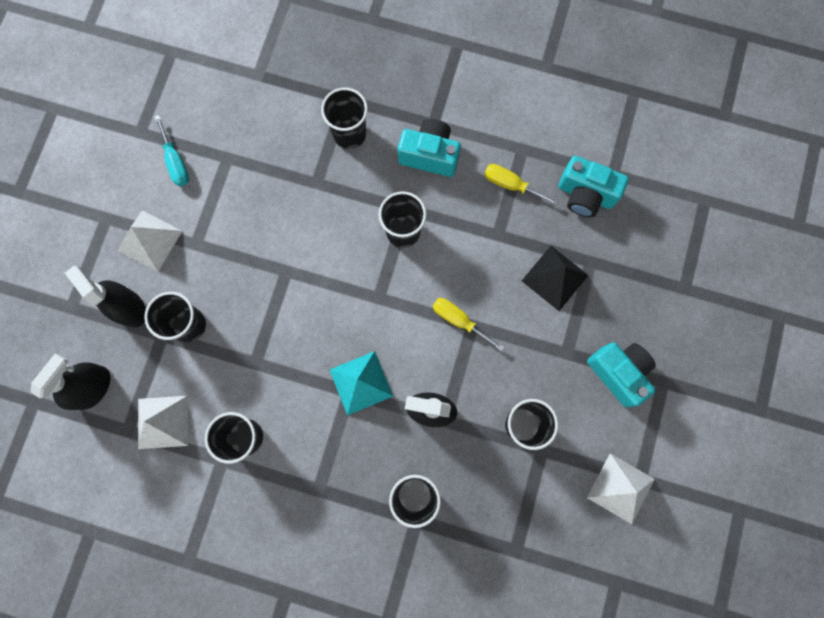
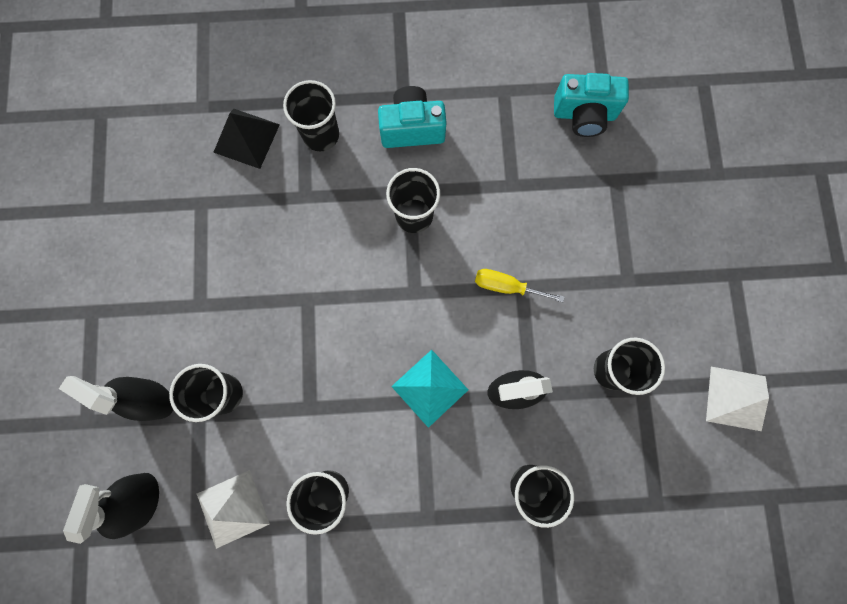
camera: 20 degrees left, 0 degrees up
white pyramid [117,210,182,272] -> none
turquoise screwdriver [155,115,189,186] -> none
yellow screwdriver [484,164,559,206] -> none
black pyramid [522,246,589,311] -> black pyramid moved to [213,109,280,169]
turquoise camera [587,342,656,407] -> none

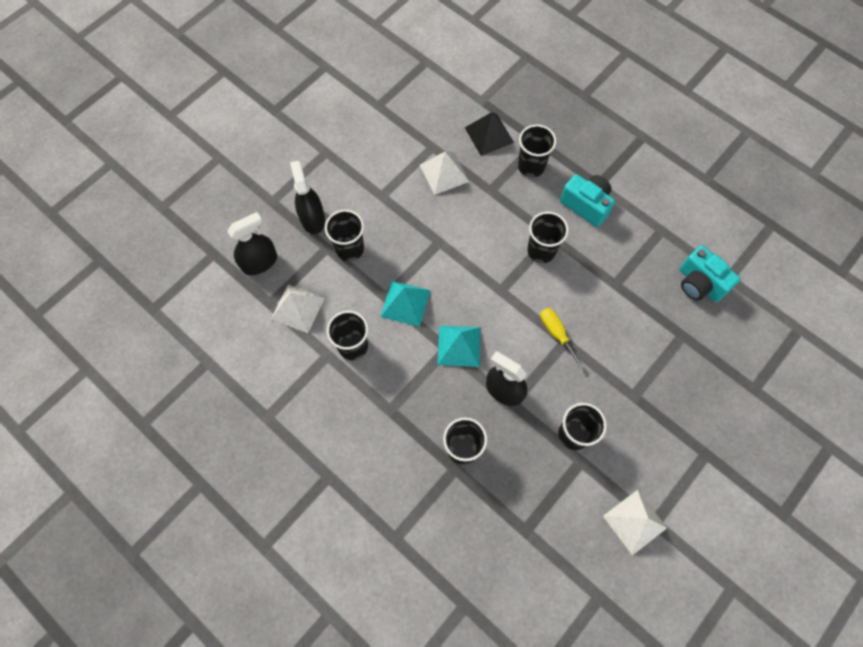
camera: 45 degrees right, 10 degrees down
none -> turquoise pyramid [380,281,430,327]
none -> white pyramid [420,151,469,195]

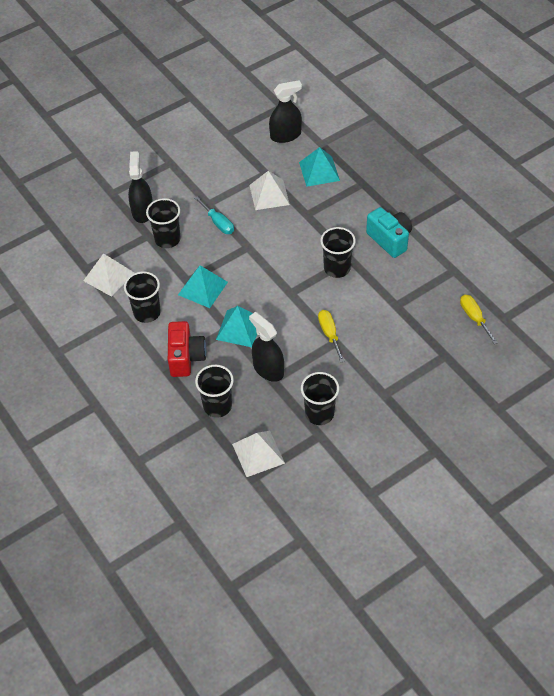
camera: 15 degrees right, 15 degrees down
black spray bottle [227,212,277,275] -> black spray bottle moved to [269,80,302,143]
black pyramid [465,112,514,156] -> turquoise pyramid [299,147,340,187]
black cup [518,125,556,177] -> none
white pyramid [603,490,667,556] -> white pyramid moved to [232,431,285,477]
turquoise camera [679,245,740,302] -> yellow screwdriver [460,295,498,344]
none -> red camera [168,321,206,377]
none -> turquoise screwdriver [194,197,234,234]

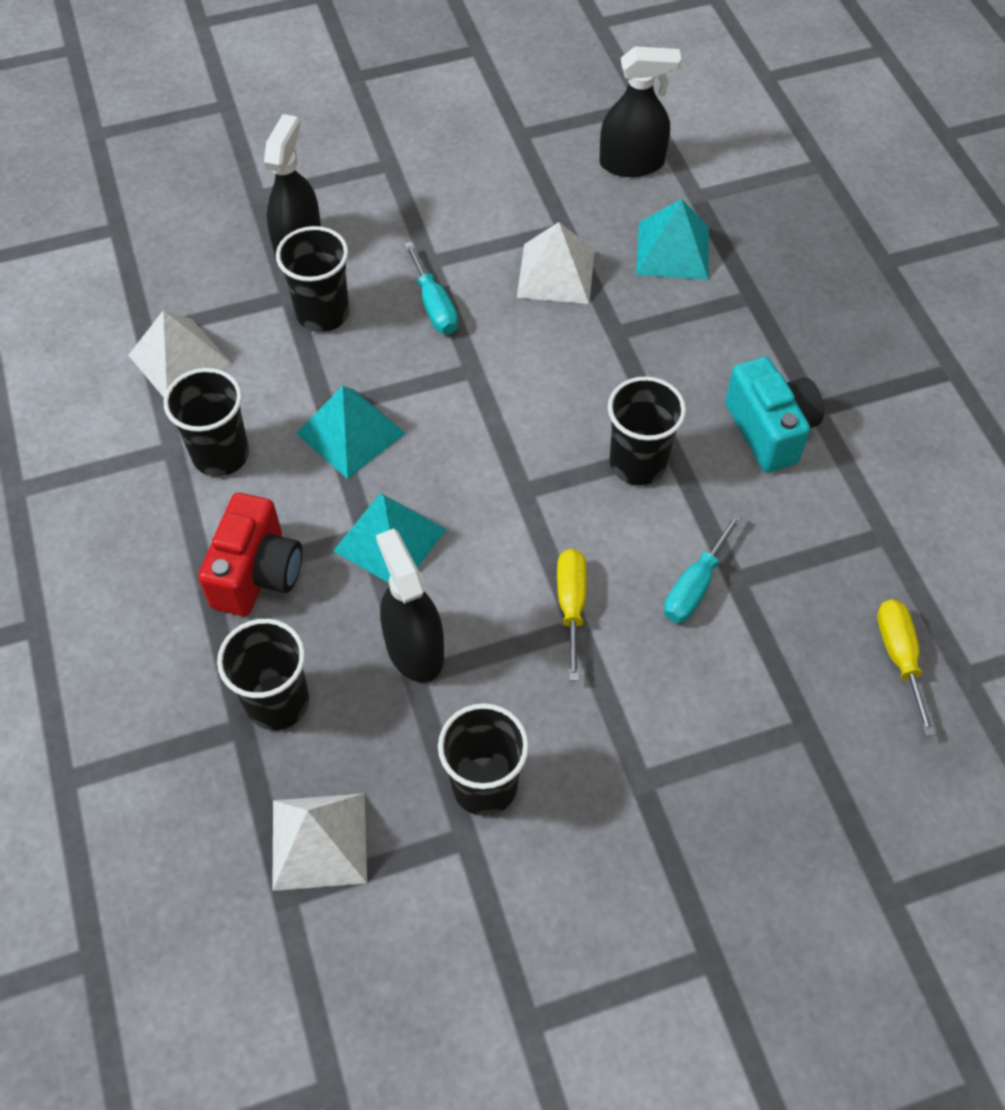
camera: 15 degrees right, 5 degrees up
none -> turquoise screwdriver [664,513,743,623]

